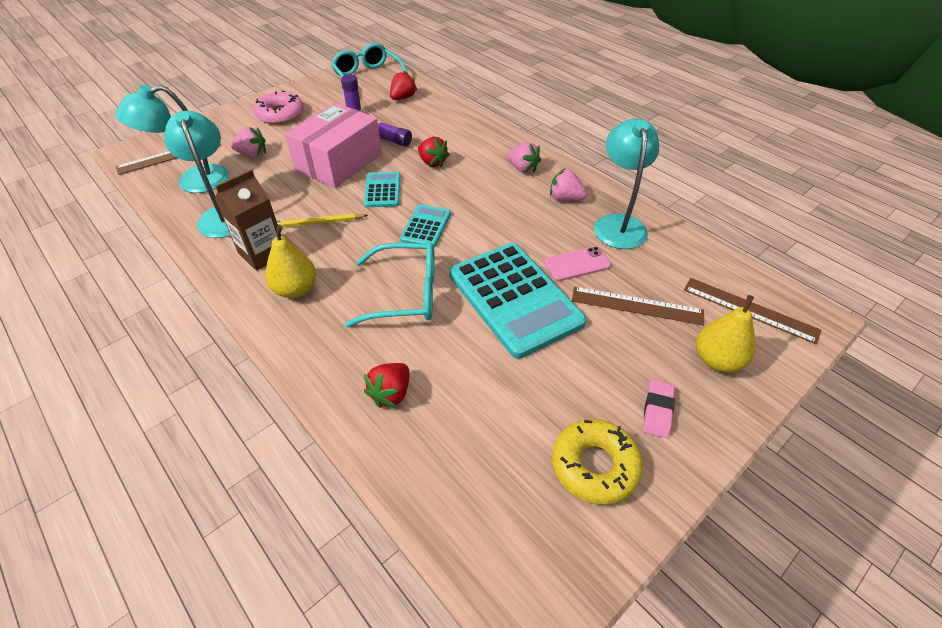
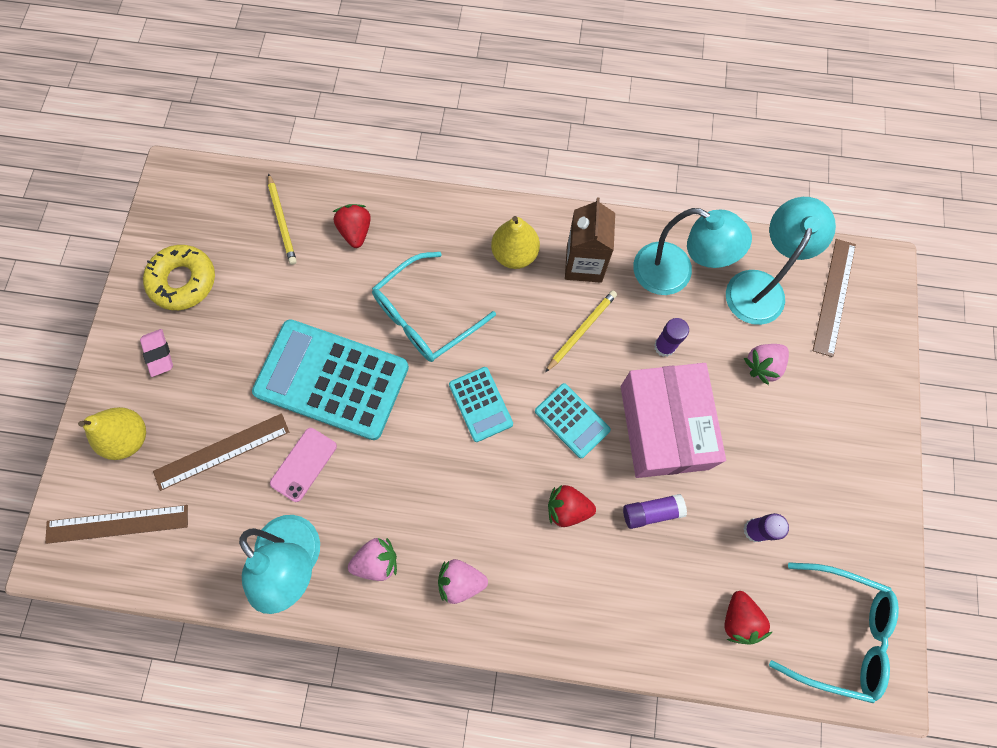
camera: 140 degrees right, 25 degrees up
pink donut [253,90,304,124] -> none
none -> yellow pencil [268,173,297,265]
none -> purple glue stick [654,318,689,357]

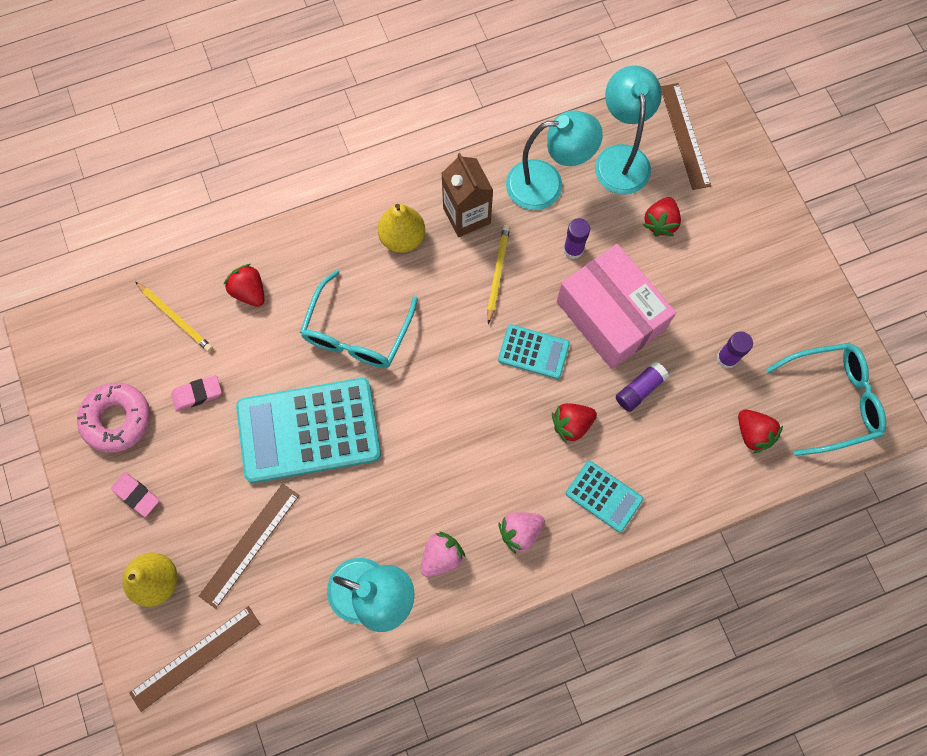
camera: 30 degrees left, 0 degrees up
yellow donut [143,245,215,310] -> pink donut [77,383,150,453]
pink phone [270,428,337,502] -> none
turquoise calculator [449,367,513,442] -> turquoise calculator moved to [566,461,643,532]
pink strawberry [744,344,789,385] -> red strawberry [643,197,681,237]
none -> pink eraser [171,375,222,411]

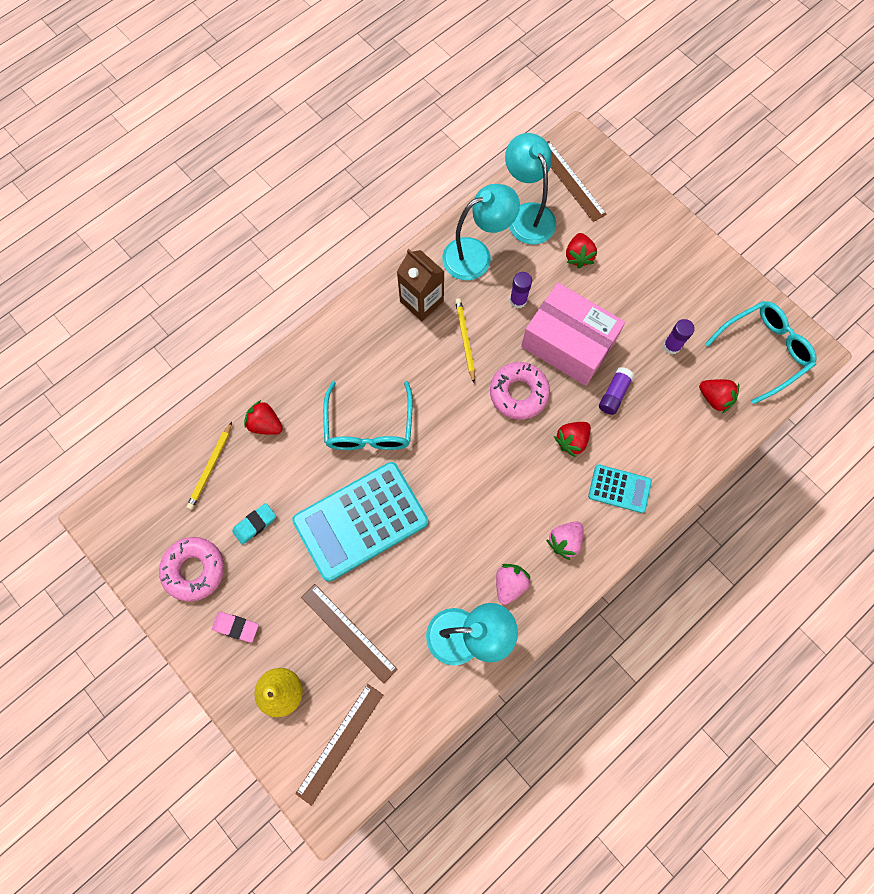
camera: 20 degrees left, 0 degrees up
yellow pencil [136,282,213,352] -> yellow pencil turned 90 degrees clockwise [186,422,232,510]
pink eraser [171,375,222,411] -> turquoise eraser [232,503,276,545]
brown ruler [199,483,299,609] -> brown ruler turned 60 degrees counterclockwise [301,584,398,684]
yellow pear [378,203,425,253] -> none
turquoise calculator [498,324,570,379] -> pink donut [490,362,550,419]

